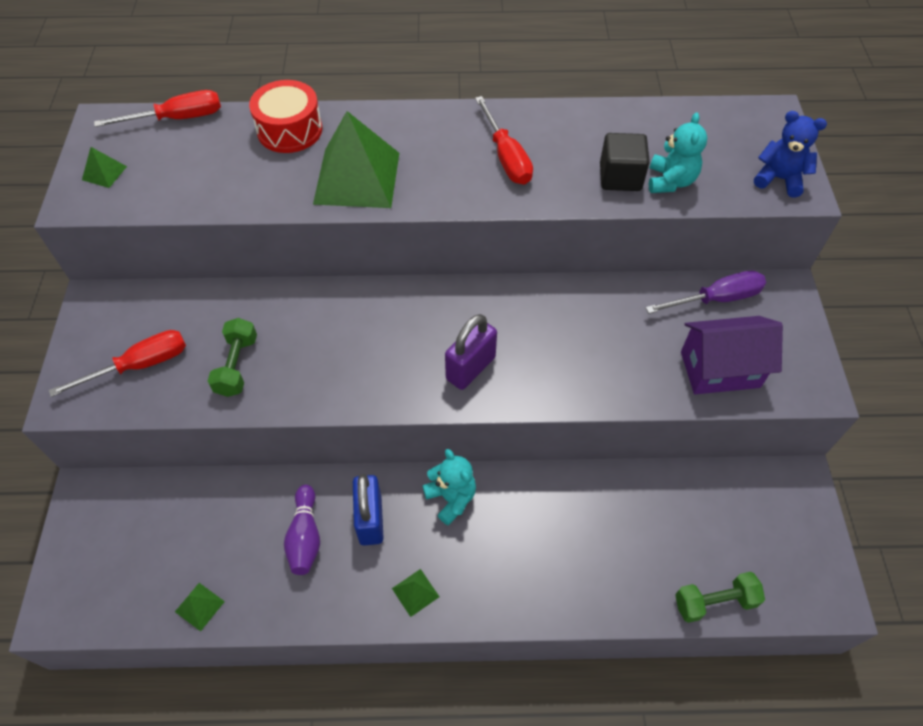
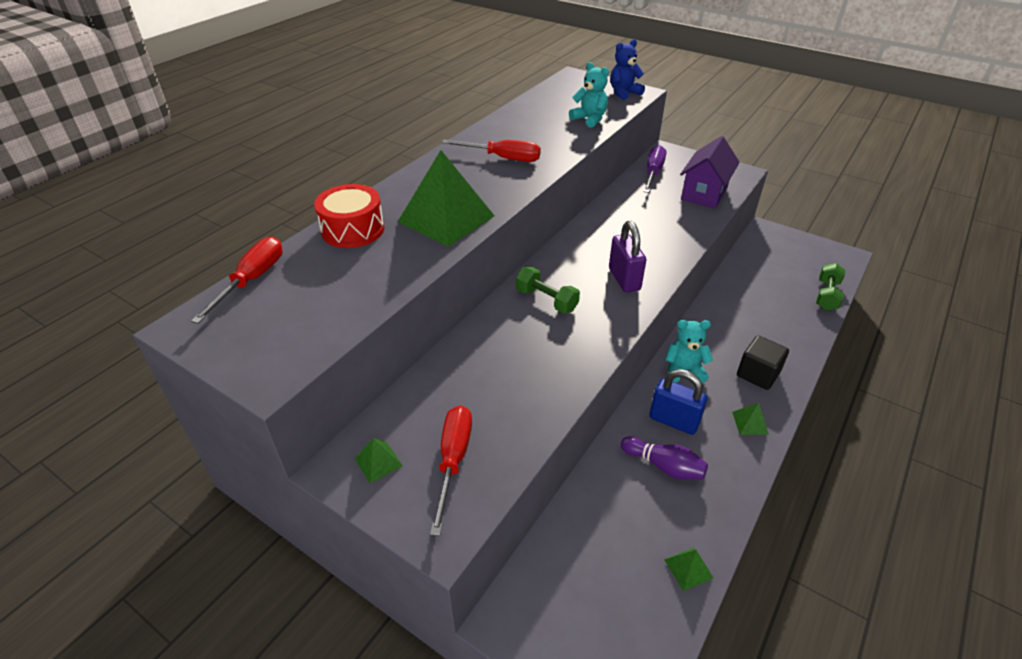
camera: 55 degrees left, 15 degrees down
green pyramid [82,147,127,188] -> green pyramid moved to [355,438,403,484]
green dumbbell [208,318,257,397] -> green dumbbell moved to [516,267,580,313]
black cube [600,133,650,191] -> black cube moved to [737,335,789,390]

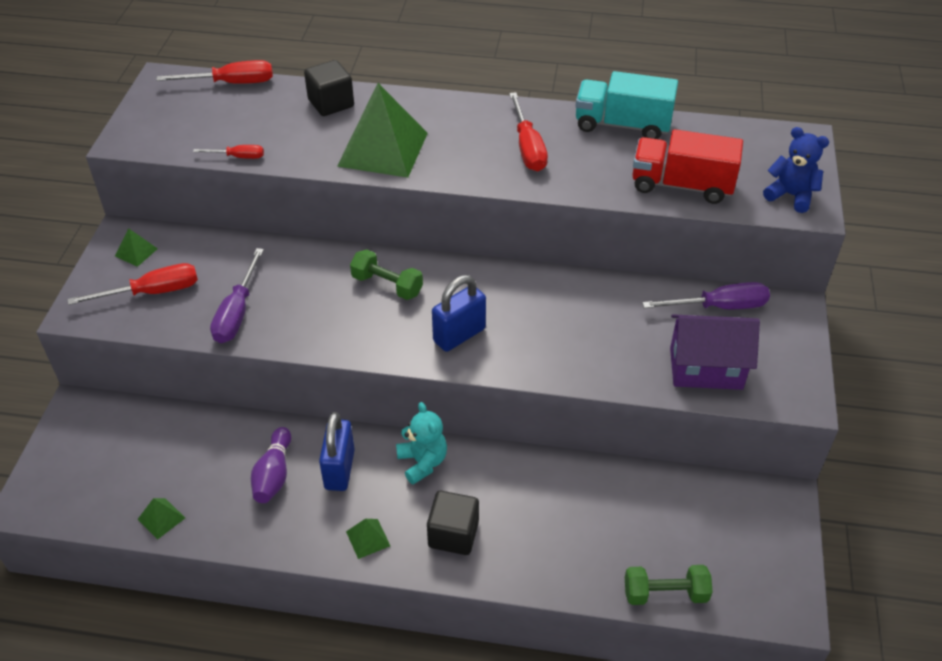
camera: 65 degrees right, 5 degrees up
red drum [314,184,385,248] -> black cube [304,60,354,116]
green dumbbell [516,267,580,313] -> green dumbbell turned 75 degrees counterclockwise [350,249,423,300]
turquoise teddy bear [569,62,609,128] -> red truck [632,129,743,204]
purple padlock [609,221,646,293] -> blue padlock [432,275,486,352]
none -> red screwdriver [193,145,264,159]
none -> purple screwdriver [210,248,264,343]
none -> turquoise truck [576,71,678,139]

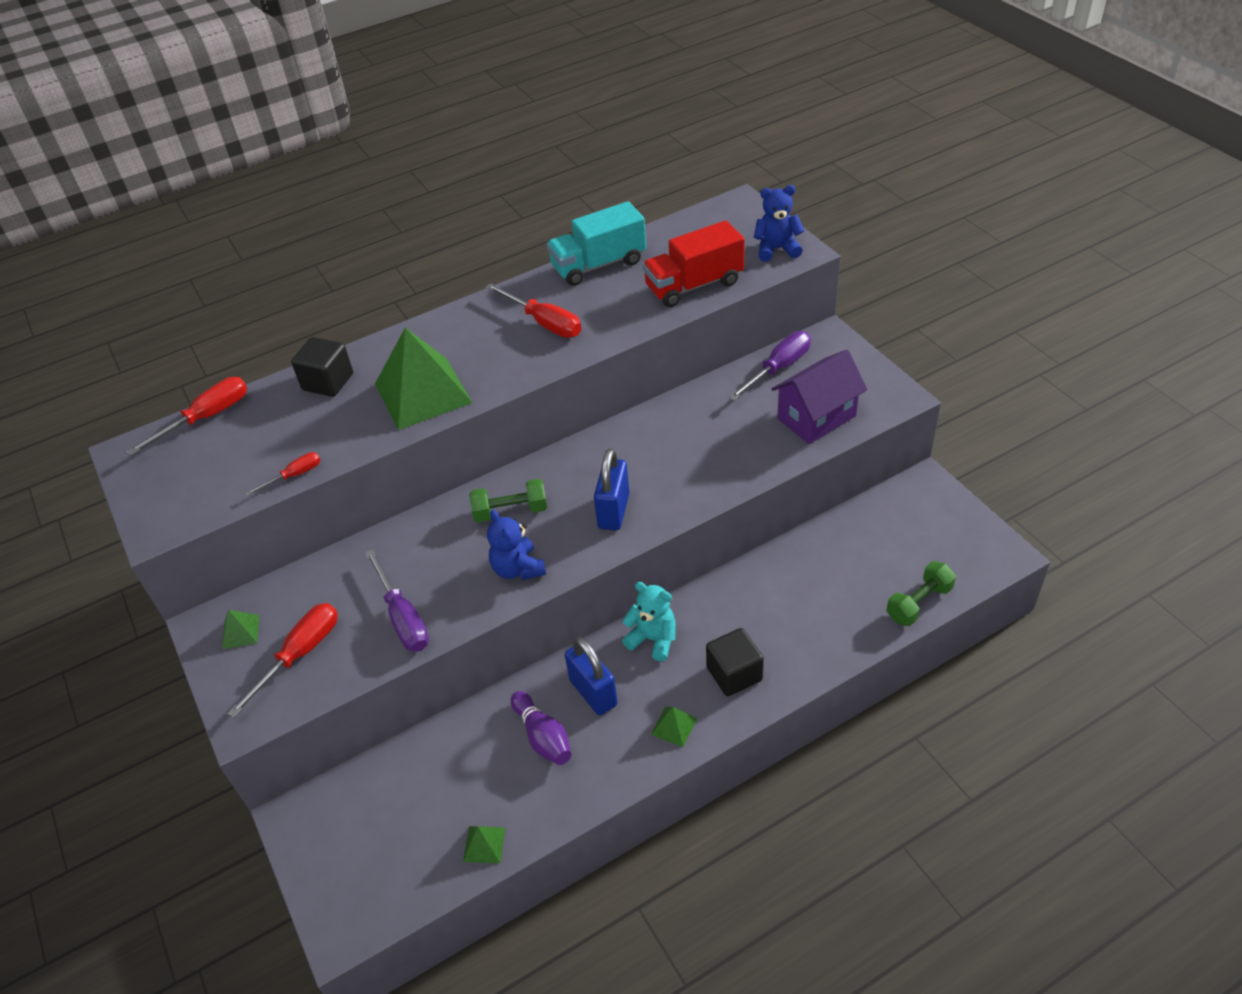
camera: 35 degrees left, 0 degrees up
none -> blue teddy bear [487,510,546,580]

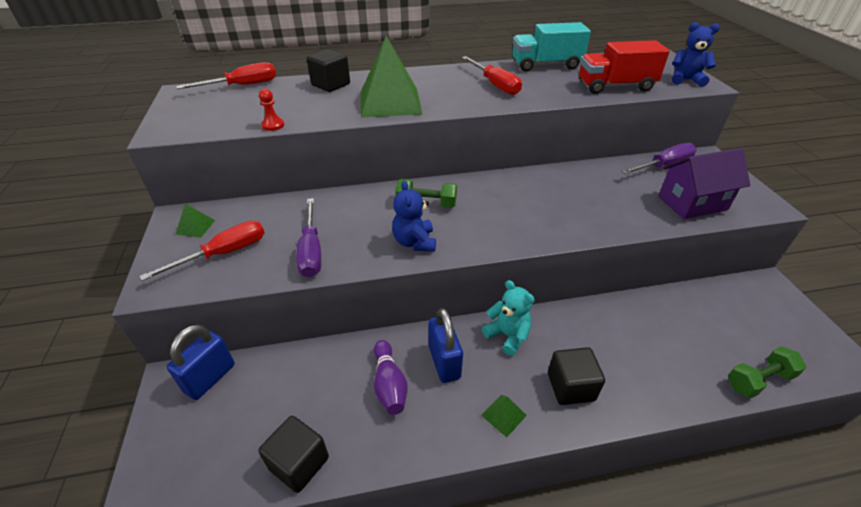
camera: 15 degrees right, 5 degrees down
red screwdriver [246,452,320,496] -> red pawn [259,89,284,131]
green pyramid [463,826,505,863] -> black cube [258,416,329,493]
blue padlock [594,448,630,531] -> blue padlock moved to [167,325,235,400]

